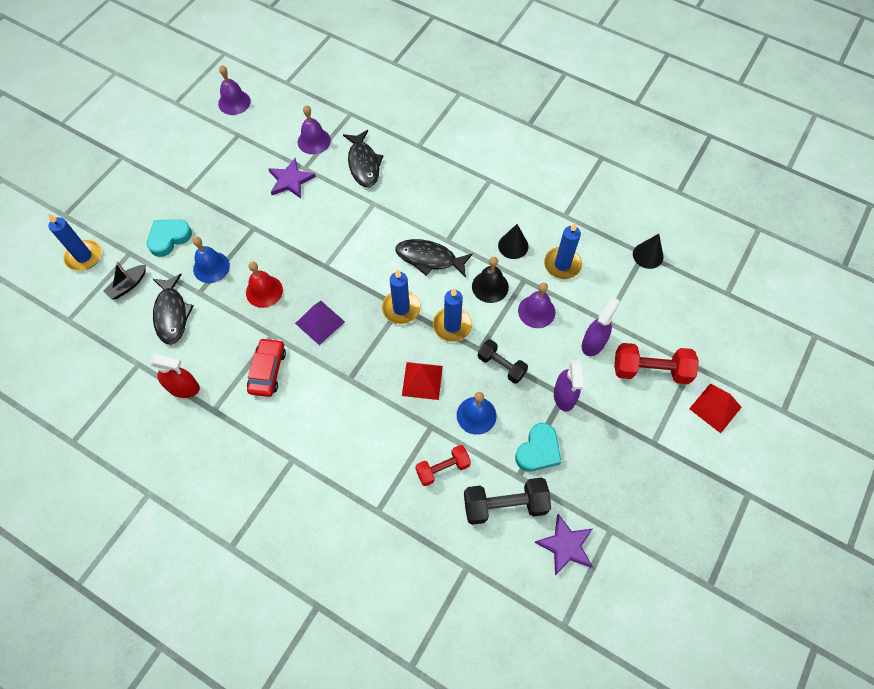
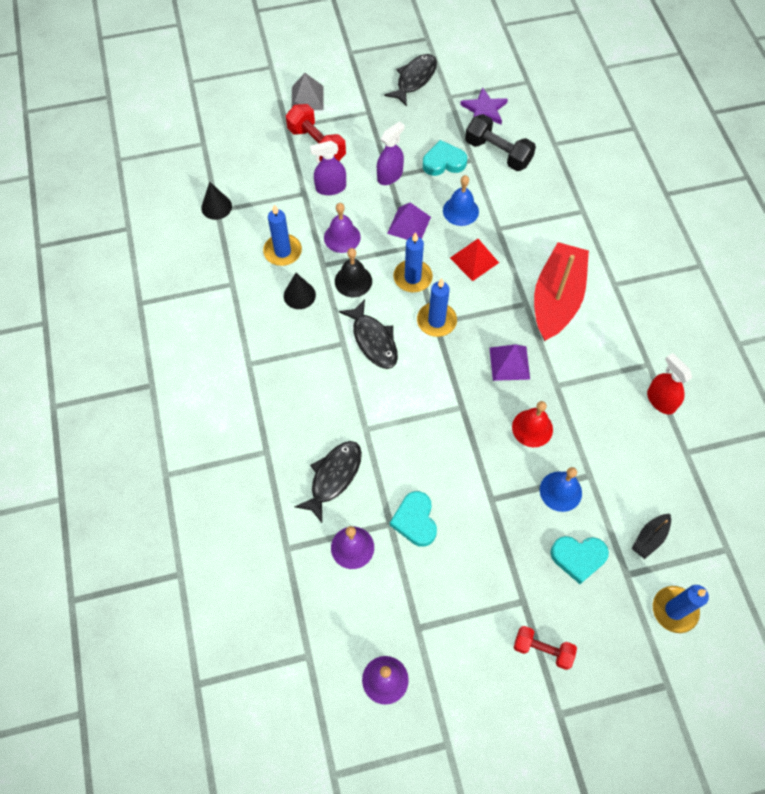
camera: 135 degrees left, 0 degrees up
black boat [103,262,146,299] -> black boat turned 135 degrees clockwise [631,514,671,559]
black fish [153,274,194,345] -> black fish moved to [384,54,437,107]
red car [247,338,286,397] -> none
purple star [268,158,316,198] -> turquoise heart [390,491,437,547]
red dumbbell [415,445,471,486] -> red dumbbell moved to [514,626,577,670]
black dumbbell [478,339,528,384] -> purple pyramid [387,202,431,240]
red pyramid [689,384,742,433] -> grey pyramid [292,73,324,110]
none -> red boat [534,242,589,341]

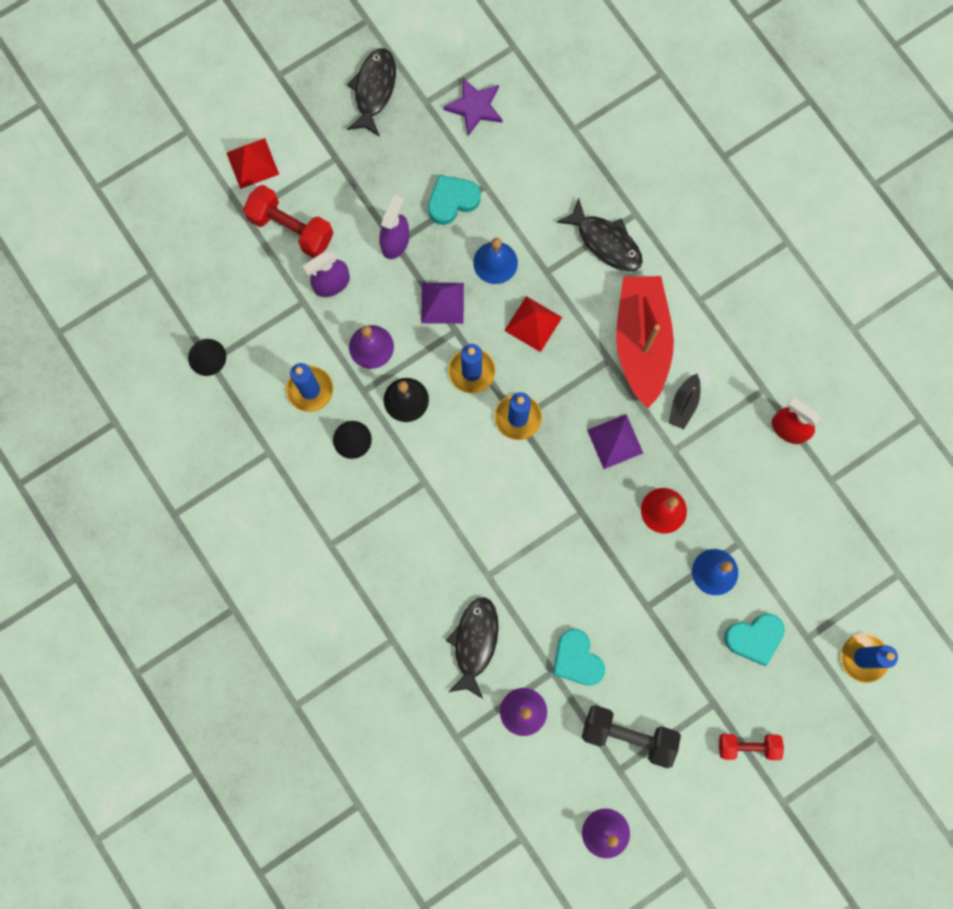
camera: 20 degrees left, 15 degrees up
grey pyramid [292,73,324,110] -> red pyramid [227,138,279,189]
black fish [339,299,398,369] -> black fish moved to [557,198,643,272]
black dumbbell [465,114,536,171] -> black dumbbell moved to [582,705,681,768]
black boat [631,514,671,559] -> black boat moved to [669,374,700,429]

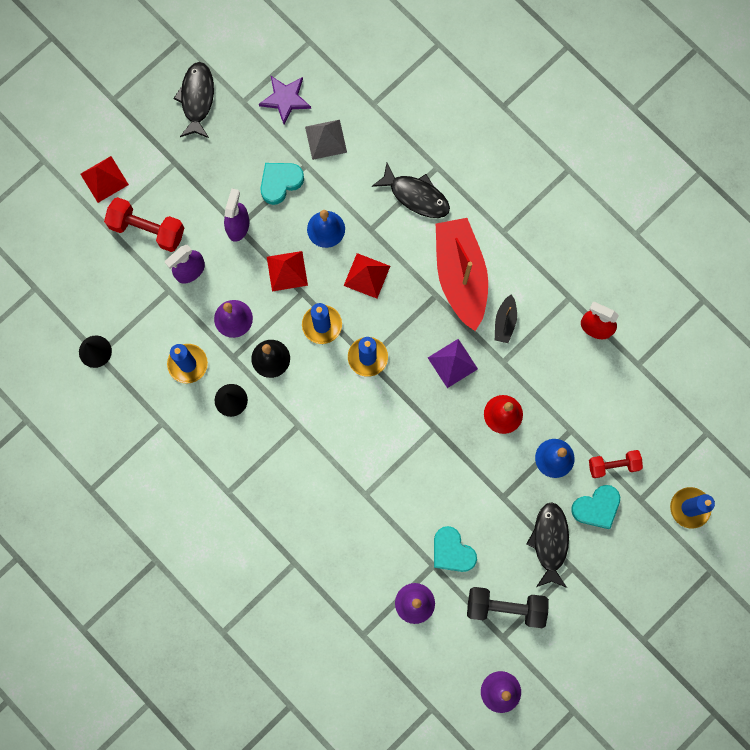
camera: 10 degrees left, 0 degrees up
purple pyramid [421,283,464,324] -> red pyramid [267,251,308,291]
black fish [446,597,499,699] -> black fish moved to [526,502,569,588]
red dumbbell [719,734,784,760] -> red dumbbell moved to [589,450,643,478]
none -> grey pyramid [305,120,347,160]

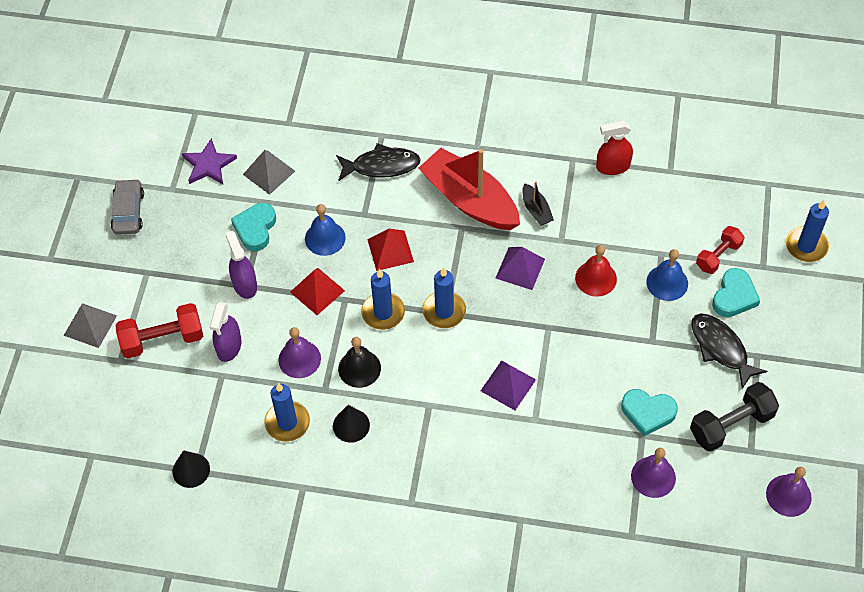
camera: 35 degrees left, 20 degrees down
red pyramid [81,156,129,203] -> grey pyramid [64,303,117,348]
black fish [173,62,214,138] -> grey car [111,179,144,235]
none -> purple pyramid [481,360,536,410]

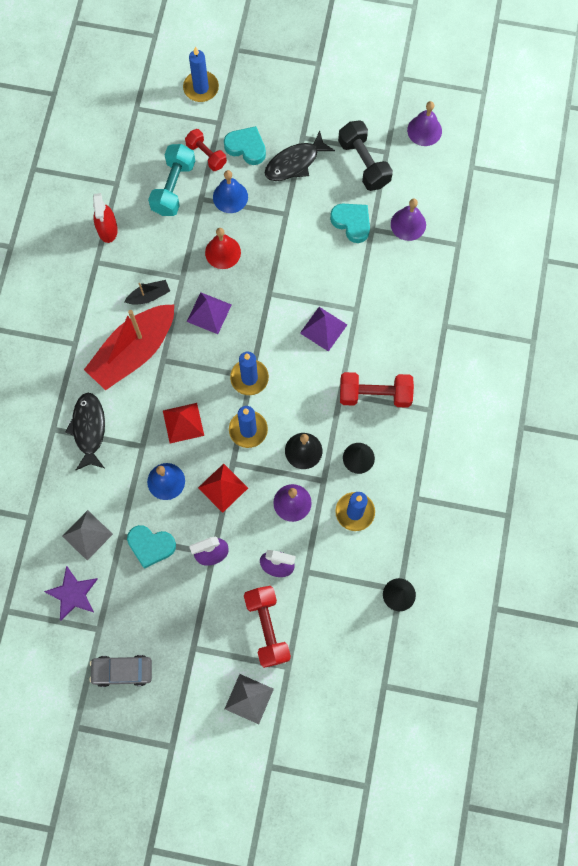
camera: 90 degrees left, 15 degrees up
turquoise heart [621,389,678,436] -> turquoise heart turned 60 degrees counterclockwise [330,203,370,243]
none -> turquoise dumbbell [148,144,195,216]
none -> red dumbbell [340,372,414,408]

